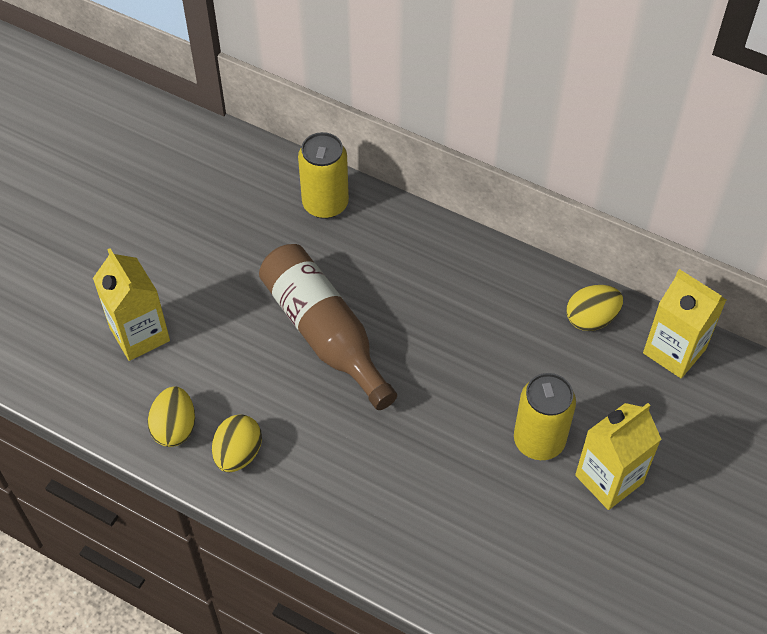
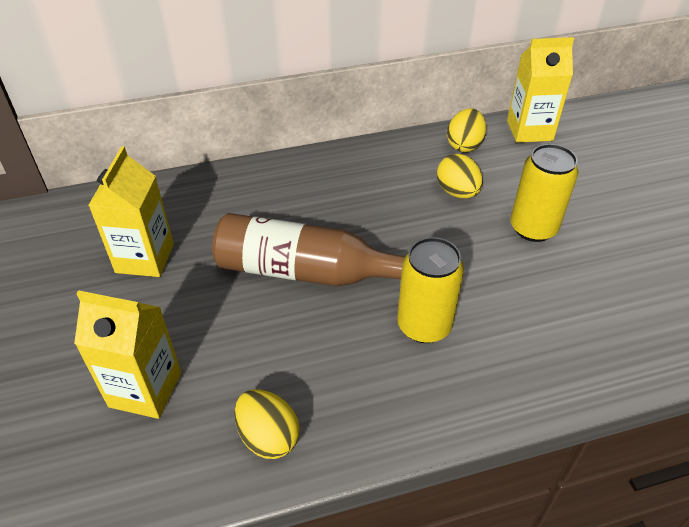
camera: 45 degrees left, 10 degrees down
yellow egg [212,414,262,472] -> yellow egg moved to [437,154,483,199]
yellow can [298,132,349,219] -> yellow can moved to [397,237,464,343]
yellow carton [575,403,661,510] -> yellow carton moved to [88,146,174,277]

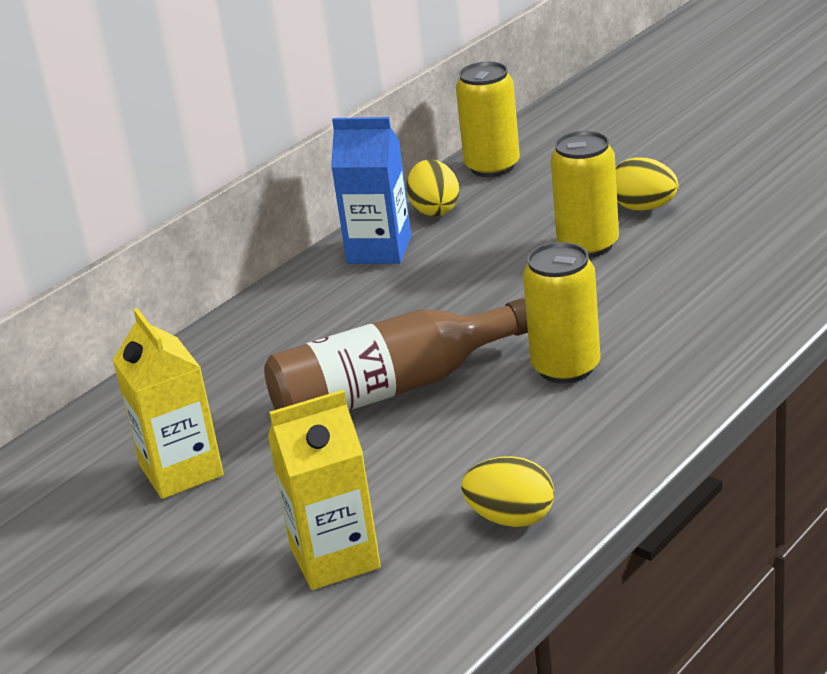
camera: 30 degrees left, 15 degrees down
yellow egg [437,154,483,199] -> yellow egg moved to [616,157,679,211]
yellow carton [507,37,574,143] -> yellow can [456,61,520,177]
none -> blue carton [331,117,411,264]

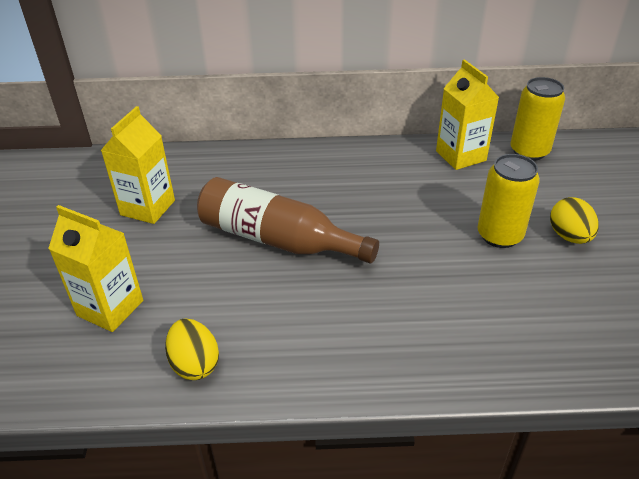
camera: 45 degrees right, 10 degrees up
blue carton [331,117,411,264] -> none
yellow egg [407,160,459,216] -> yellow carton [436,59,499,170]
yellow can [523,242,601,384] -> none

